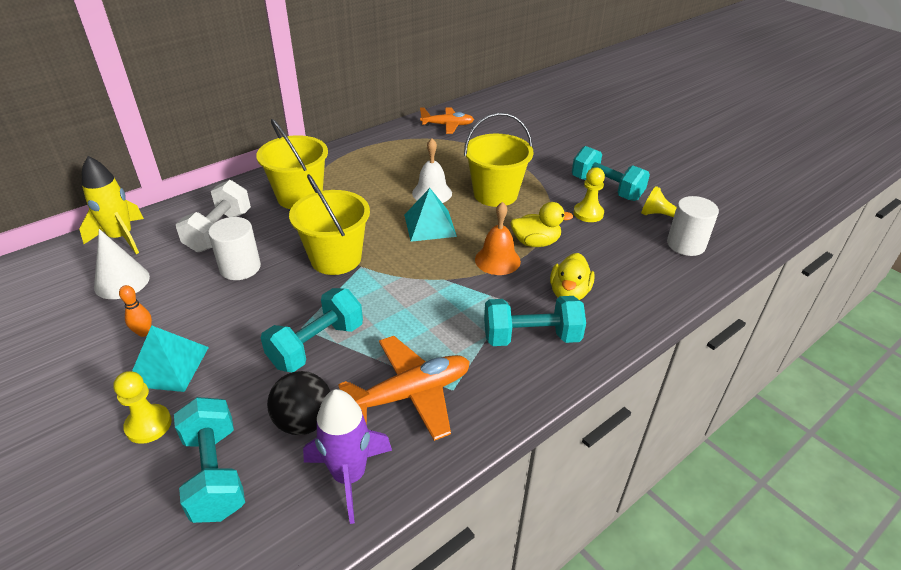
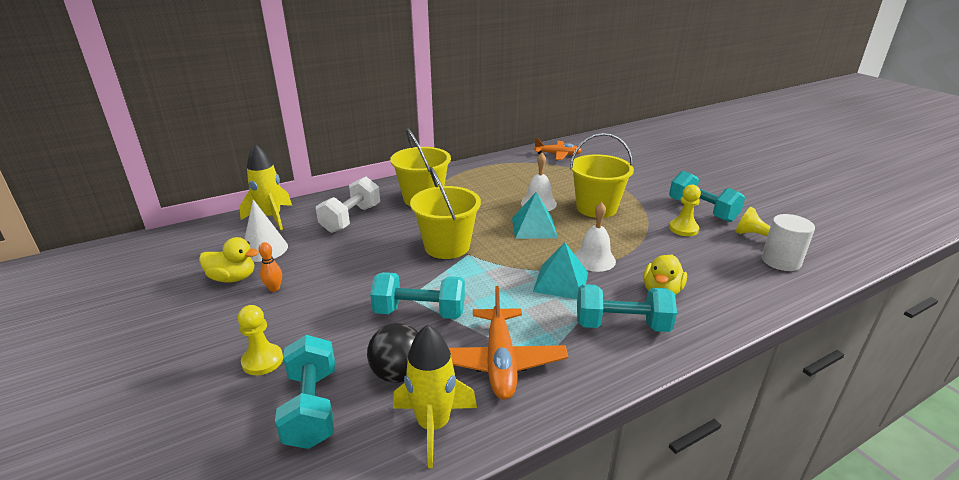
camera: 10 degrees right, 10 degrees down
turquoise pyramid [132,325,209,392] -> turquoise pyramid moved to [533,242,588,299]
white cylinder [208,217,261,280] -> none
turquoise dumbbell [261,288,363,372] -> turquoise dumbbell turned 45 degrees clockwise [370,272,465,319]
purple rocket [303,389,392,524] -> yellow rocket [393,324,477,468]
orange plane [338,336,470,441] -> orange plane turned 105 degrees clockwise [449,286,568,400]
orange bell [475,202,521,275] -> white bell [575,202,616,272]
yellow duck [510,202,573,247] -> yellow duck moved to [199,237,259,282]

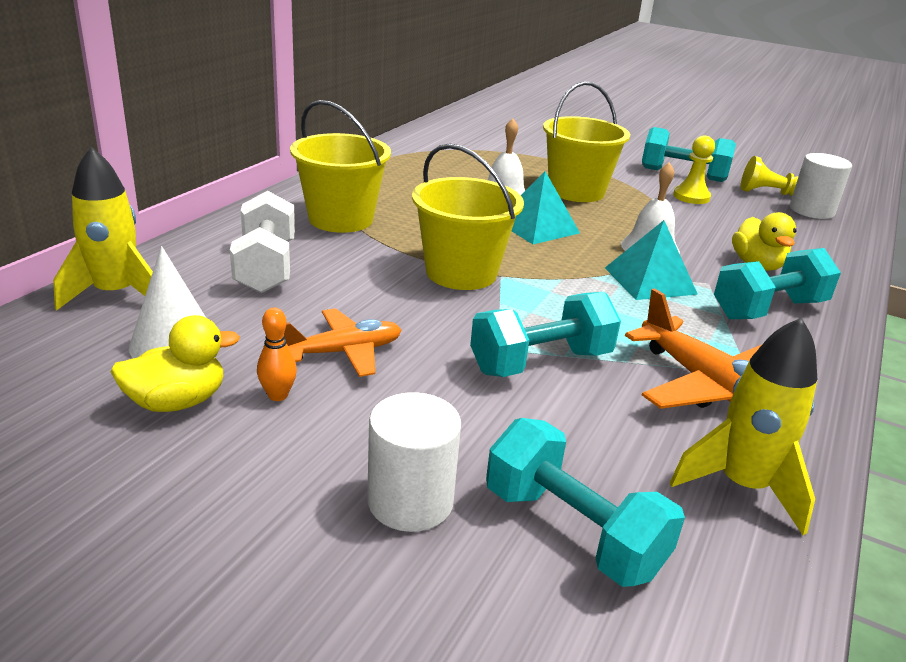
camera: 35 degrees left, 0 degrees up
yellow pawn [238,305,283,375] -> white cylinder [367,392,461,532]
black ball [367,323,418,383] -> none
orange plane [534,138,582,160] -> orange plane moved to [284,308,401,377]

